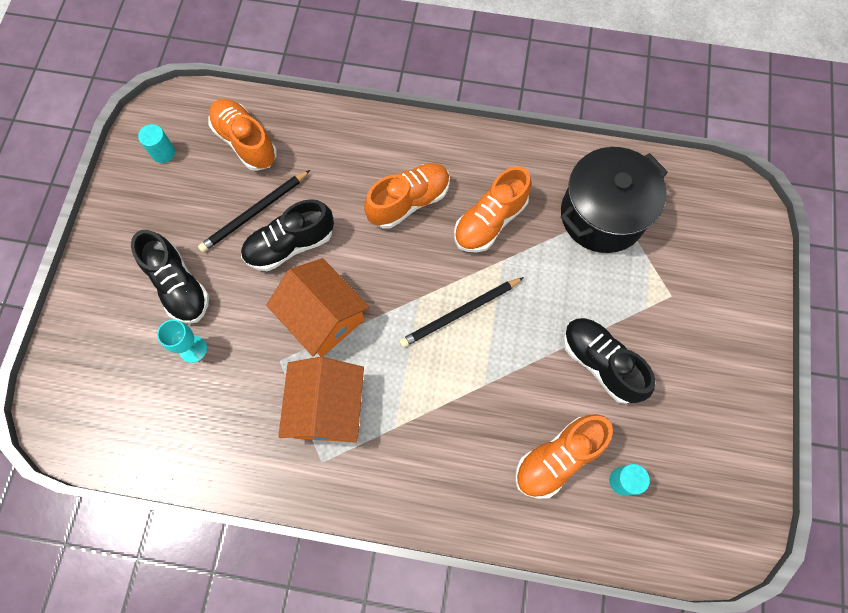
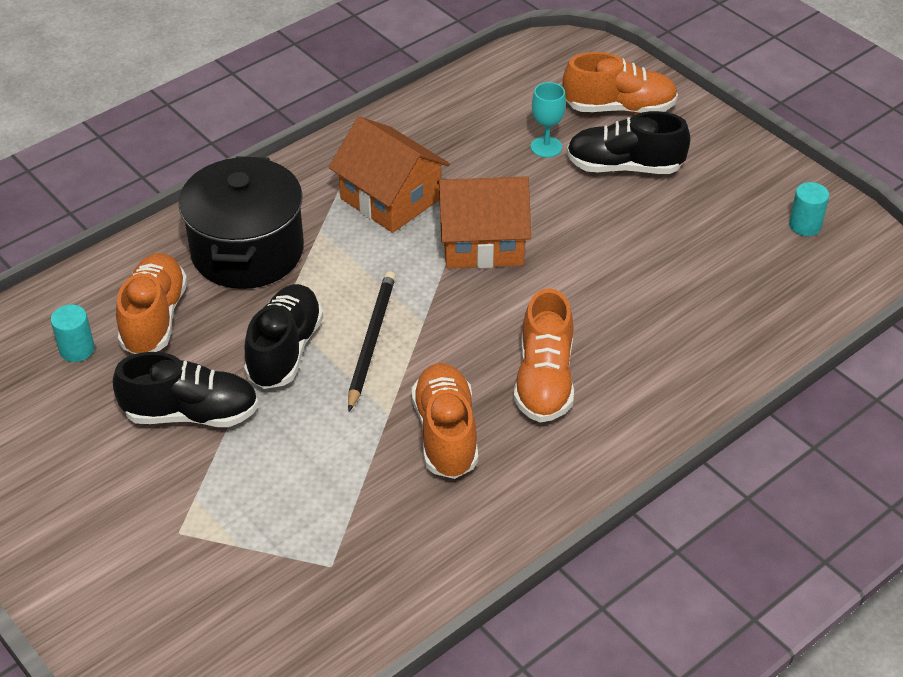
camera: 130 degrees right, 25 degrees down
black pencil [198,170,310,252] -> none
orange shoe [208,99,277,171] -> orange shoe moved to [562,52,678,114]
black shoe [241,199,334,271] -> black shoe moved to [244,284,323,389]
black pot [561,147,668,253] -> black pot moved to [179,156,304,289]

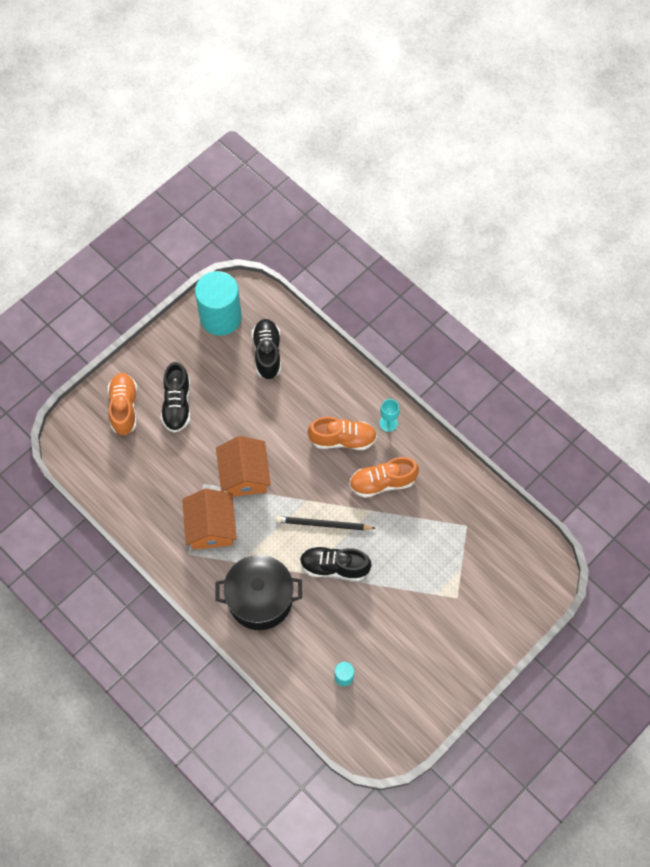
camera: 95 degrees left, 20 degrees up
black shoe [113,352,259,427] -> black shoe moved to [252,319,281,380]
orange shoe [116,253,187,354] -> none
orange house [329,116,450,233] -> orange house turned 45 degrees counterclockwise [182,488,237,550]
turquoise goblet [531,82,566,158] -> turquoise goblet moved to [379,399,400,432]
turquoise cylinder [789,182,829,236] -> turquoise cylinder [195,271,242,336], size x2.45

